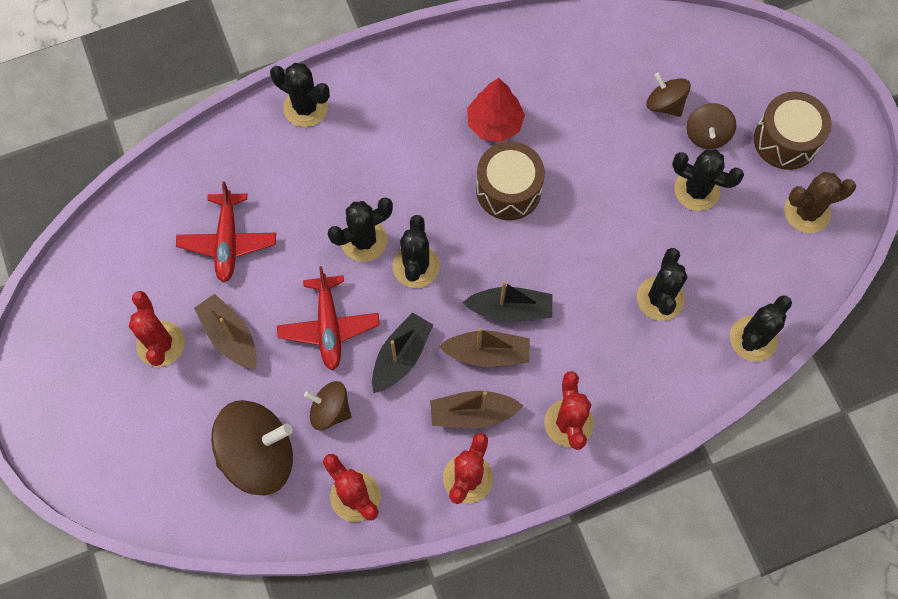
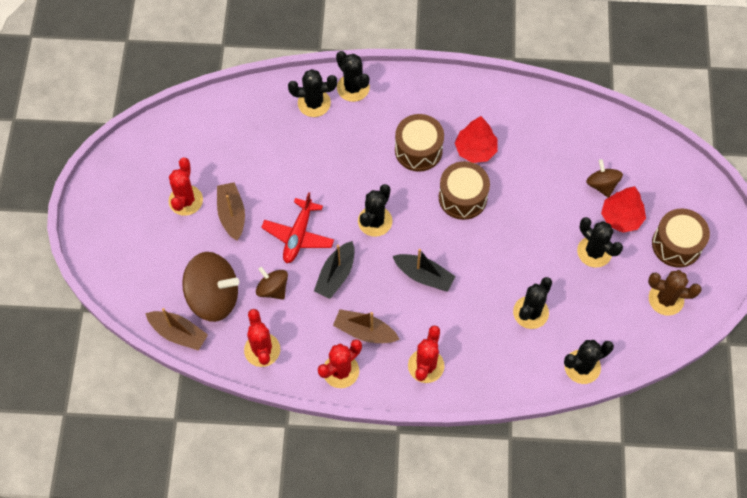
camera: 25 degrees right, 5 degrees down
red plane [176,181,276,283] -> none
black cactus [328,197,393,262] -> black cactus moved to [288,69,337,117]
black boat [372,312,433,393] -> black boat turned 150 degrees clockwise [314,241,355,299]
brown boat [438,328,530,367] -> brown boat moved to [145,308,208,351]
brown spinning top [686,103,736,149] -> red tree [601,186,646,233]
none -> brown drum [395,114,444,172]

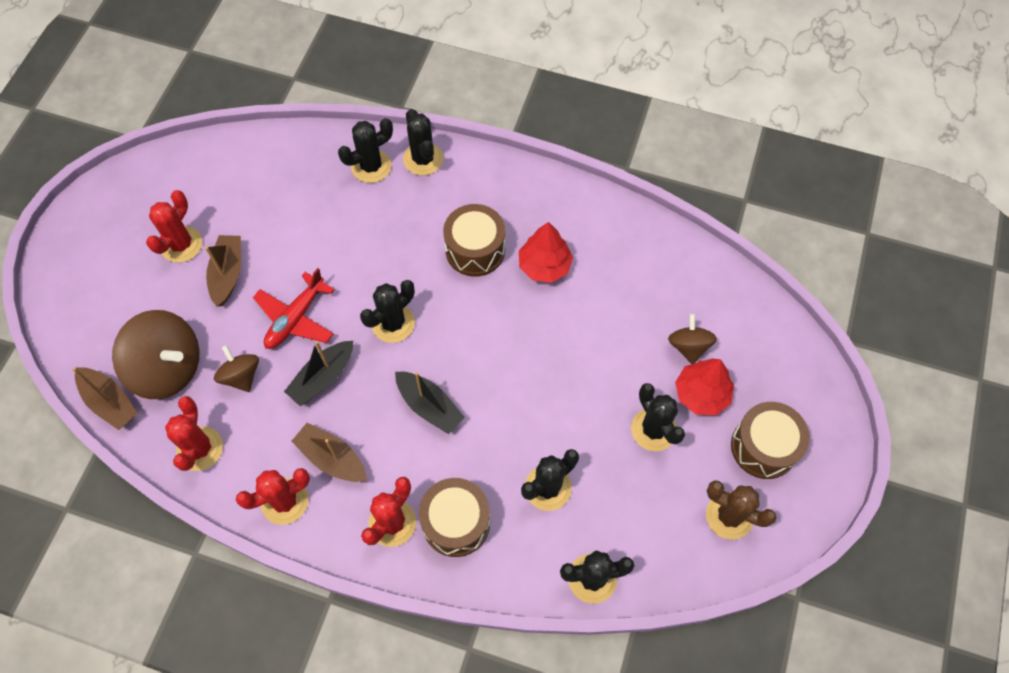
camera: 15 degrees right, 0 degrees up
black cactus [288,69,337,117] -> black cactus turned 45 degrees counterclockwise [338,118,393,183]
brown drum [439,161,490,220] -> brown drum moved to [419,478,490,557]

